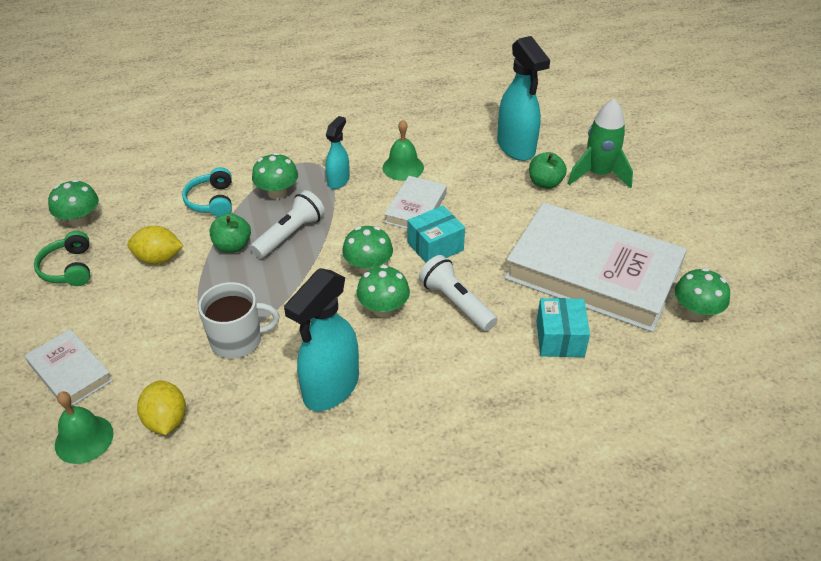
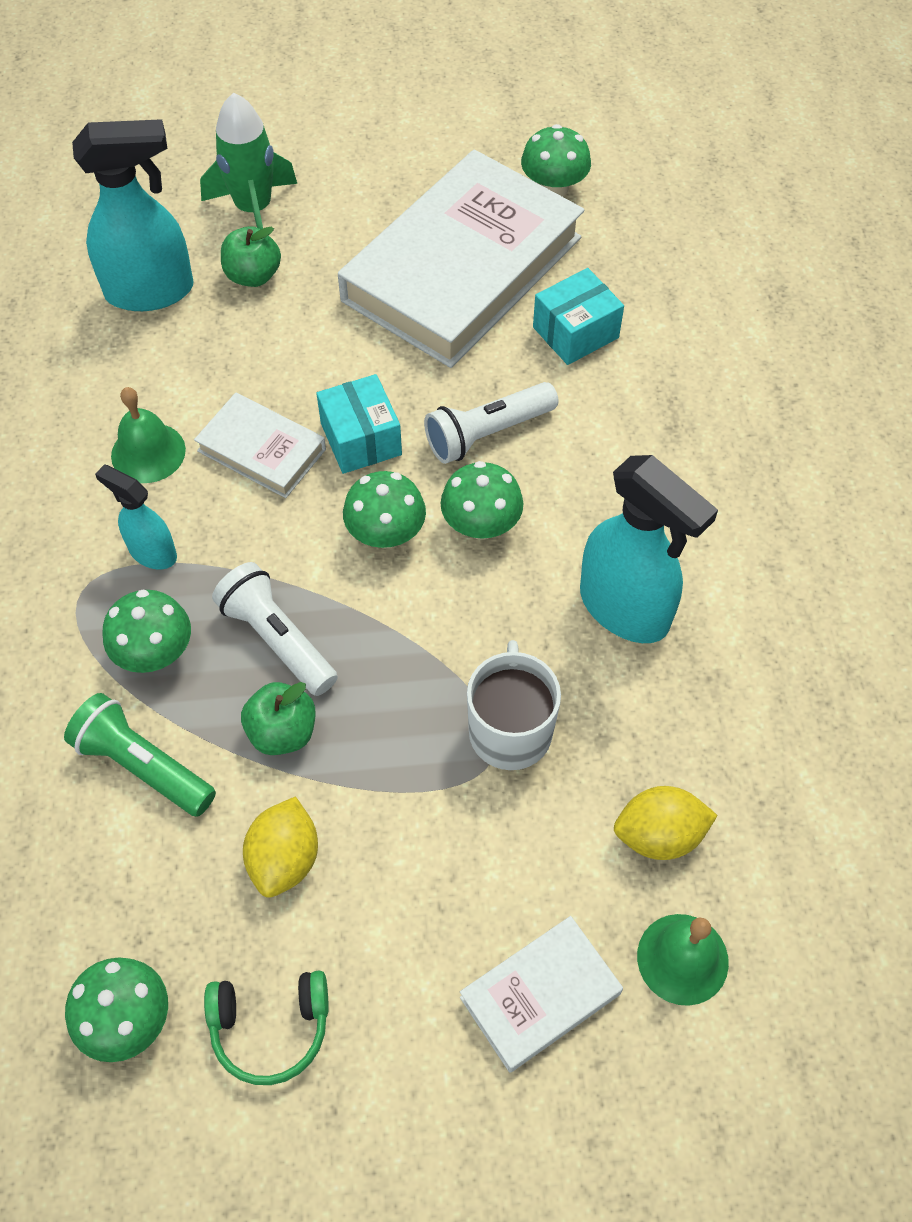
camera: 80 degrees left, 15 degrees up
turquoise headphones [182,167,232,217] -> green flashlight [64,693,216,817]
turquoise box [536,298,590,357] -> turquoise box turned 45 degrees counterclockwise [533,268,624,365]

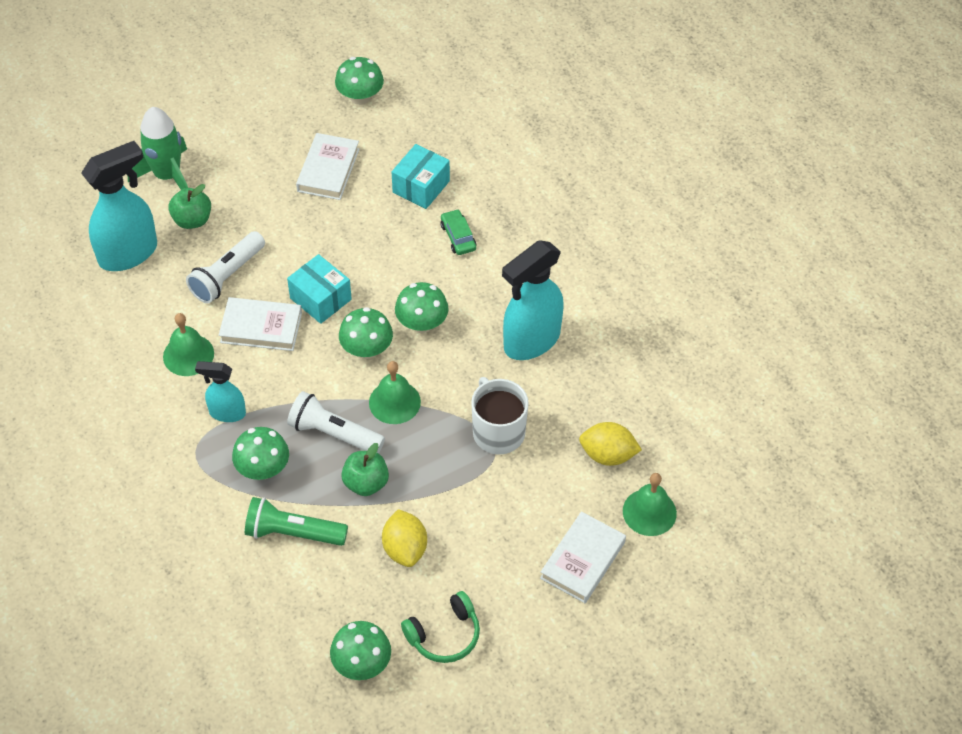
camera: 25 degrees left, 5 degrees down
white book [338,150,584,368] -> white book [296,133,359,200], size x0.46
white flashlight [424,382,559,464] -> white flashlight moved to [186,231,265,303]
turquoise spray bottle [580,455,718,643] -> turquoise spray bottle turned 120 degrees clockwise [502,240,564,360]
yellow lemon [614,786,718,860] -> yellow lemon turned 45 degrees clockwise [579,422,642,466]
none -> green bell [369,361,421,424]
none -> green car [441,209,476,255]

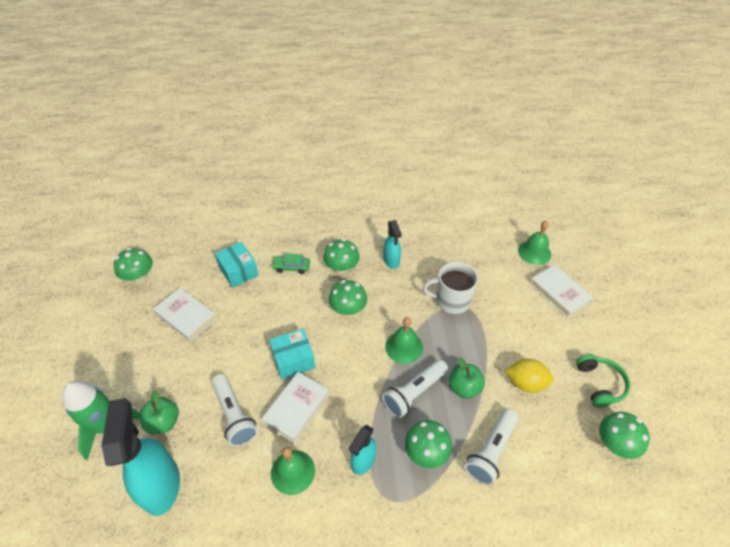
camera: 65 degrees left, 5 degrees down
green flashlight [245,497,348,546] -> white flashlight [465,408,518,486]
green mushroom [339,307,393,359] -> green mushroom moved to [323,239,360,274]
turquoise spray bottle [502,240,564,360] -> turquoise spray bottle [383,220,402,269], size x0.55
yellow lemon [579,422,642,466] -> none

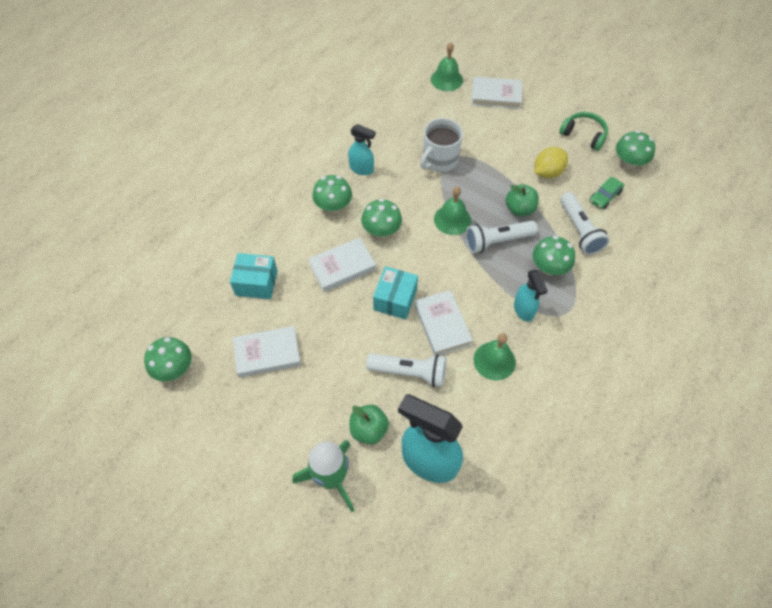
camera: 50 degrees left, 10 degrees up
green car [272,254,310,274] -> green car moved to [590,177,624,209]
white flashlight [382,359,448,418] -> white flashlight turned 75 degrees clockwise [466,221,538,253]
none -> white book [308,237,376,292]

